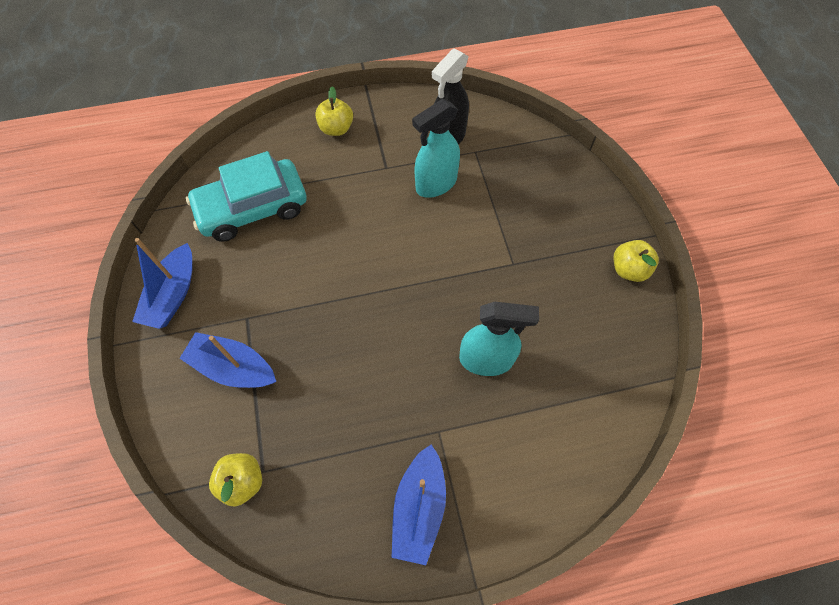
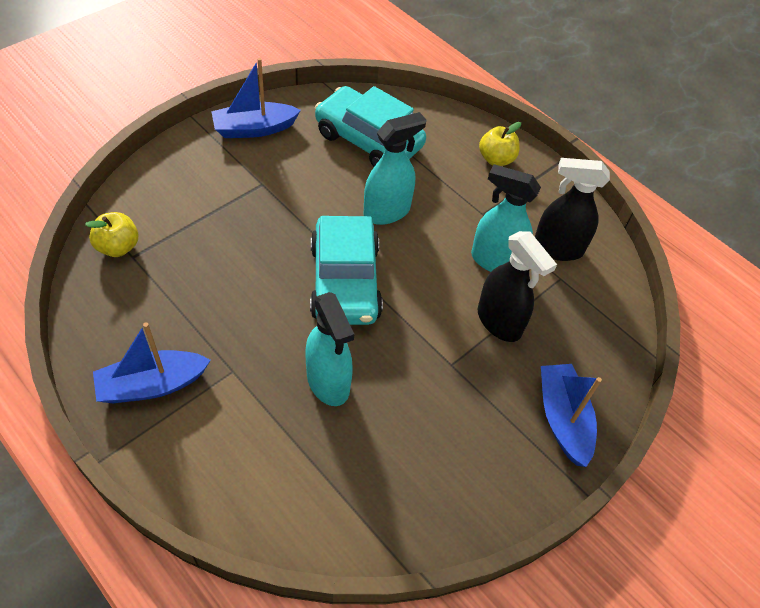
camera: 55 degrees right, 10 degrees down
blue boat [179,332,277,388] -> blue boat moved to [541,364,602,467]
yellow apple [614,240,659,282] -> none
none -> turquoise car [310,216,383,325]
none -> turquoise spray bottle [364,112,426,225]
none -> black spray bottle [478,231,557,342]

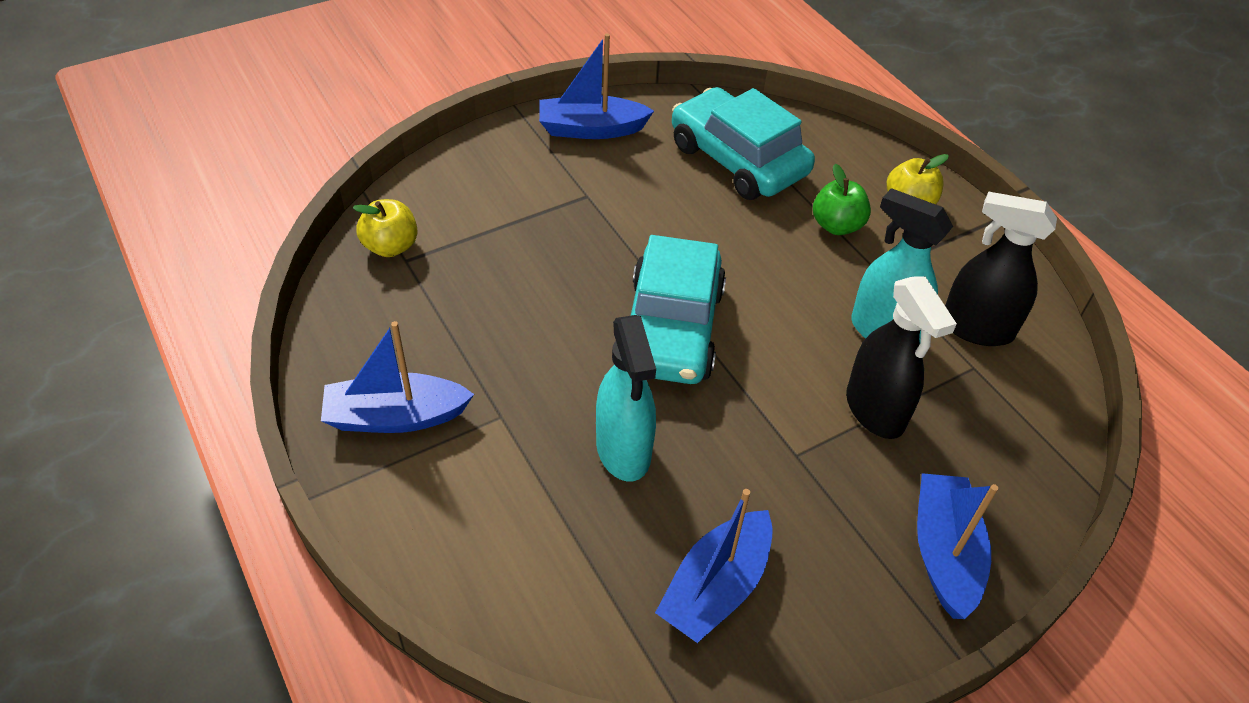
camera: 15 degrees right, 5 degrees down
turquoise spray bottle [364,112,426,225] -> none
none -> blue boat [655,489,773,643]
none -> green apple [813,164,871,235]

